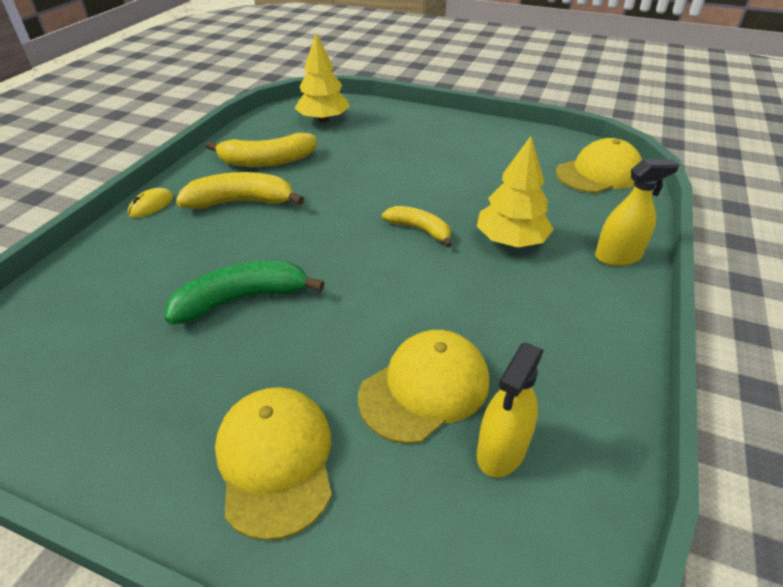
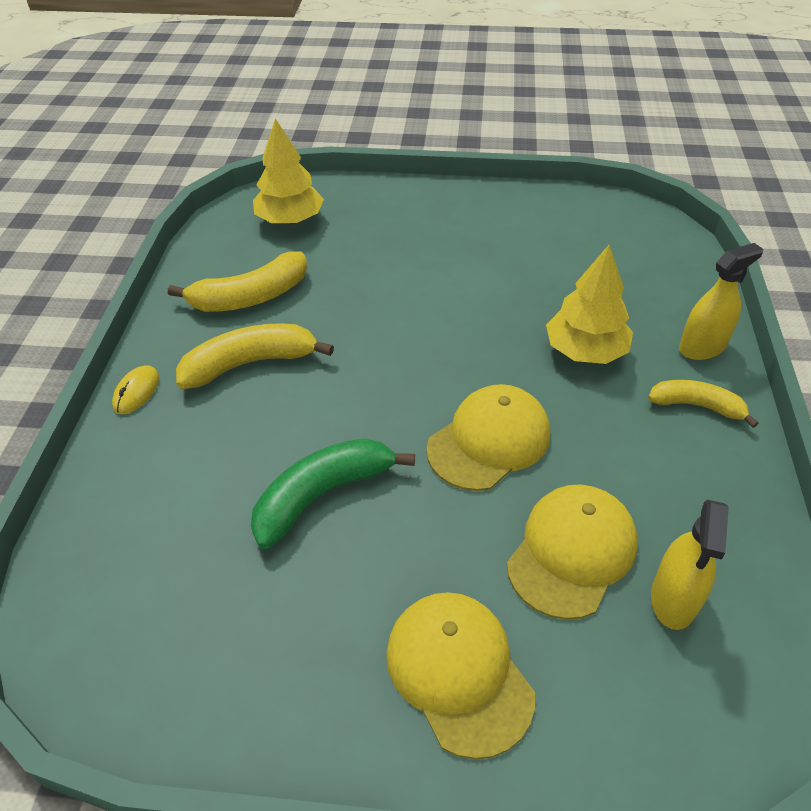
camera: 15 degrees left, 5 degrees up
yellow banana [382,206,452,248] -> yellow banana moved to [648,380,759,428]
yellow cap [556,138,642,193] -> yellow cap moved to [426,384,550,491]

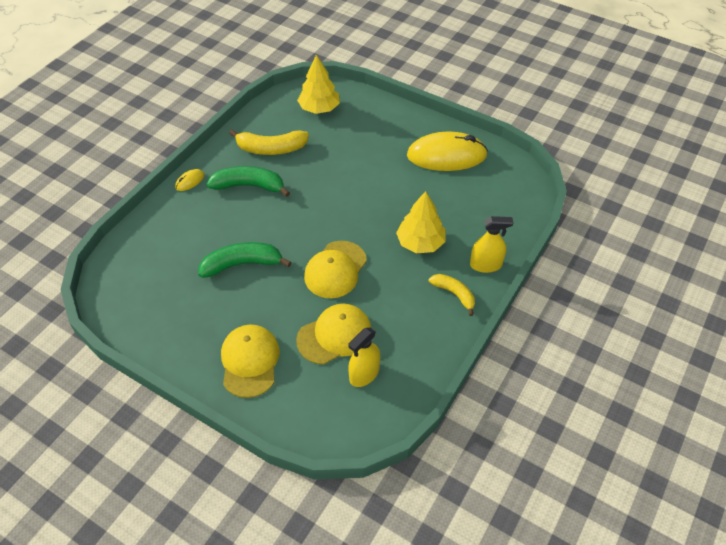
camera: 25 degrees right, 5 degrees up
yellow banana [176,323,334,389] -> green banana [207,166,290,197]
yellow cap [426,384,550,491] -> yellow cap turned 135 degrees clockwise [304,241,367,298]
none -> yellow mouse [407,132,488,171]

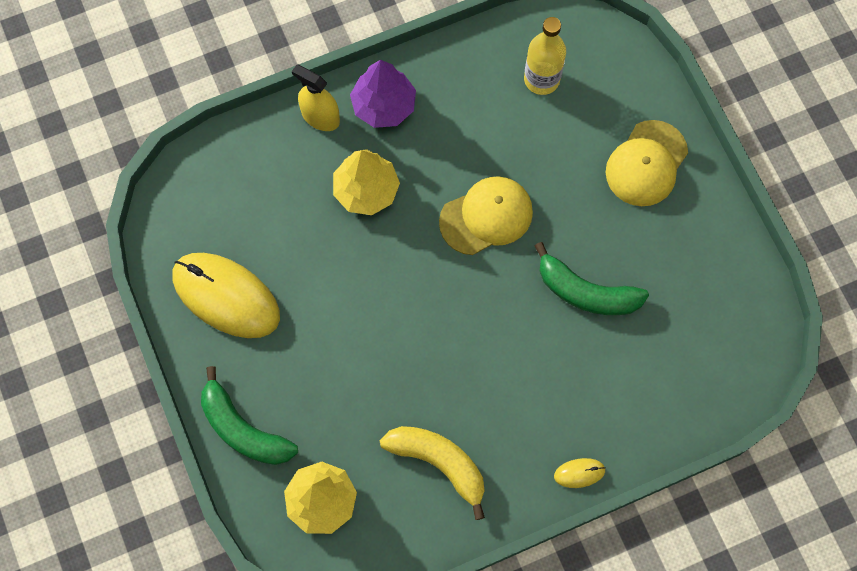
camera: 145 degrees left, 20 degrees up
green banana [207,166,290,197] -> green banana moved to [201,366,298,465]
yellow cap [296,304,371,364] -> none
yellow spray bottle [348,328,380,387] -> yellow bottle [524,17,566,95]
yellow banana [429,274,475,316] -> purple tree [350,60,416,128]

